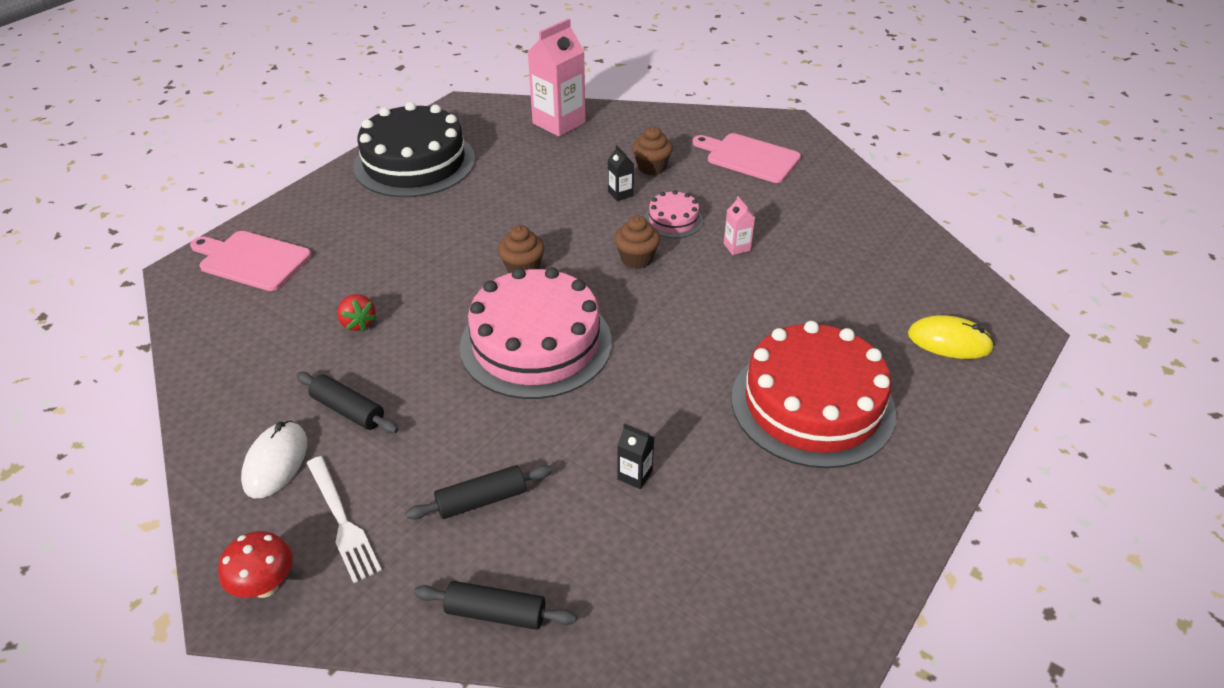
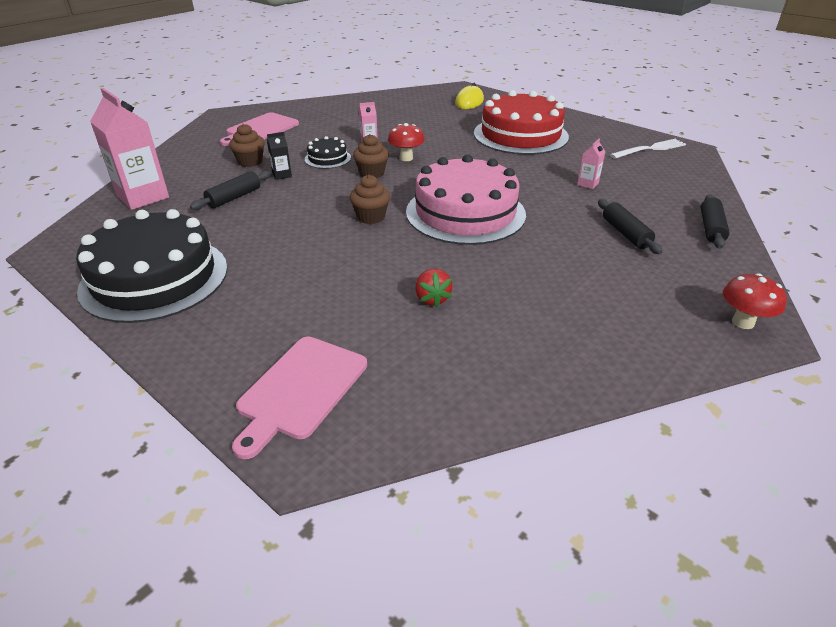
camera: 85 degrees left, 5 degrees down
white mouse [241,421,307,498] -> none
black rolling pin [296,372,399,433] -> black rolling pin moved to [190,171,271,210]
white fork [307,456,381,583] -> white fork moved to [610,139,686,159]
red strawberry [337,294,377,331] -> red strawberry turned 105 degrees clockwise [415,269,453,307]
black carton [617,423,654,489] -> pink carton [577,138,605,189]
pink cake [644,190,703,238] -> black cake [305,136,351,169]
none -> red mushroom [388,123,425,161]

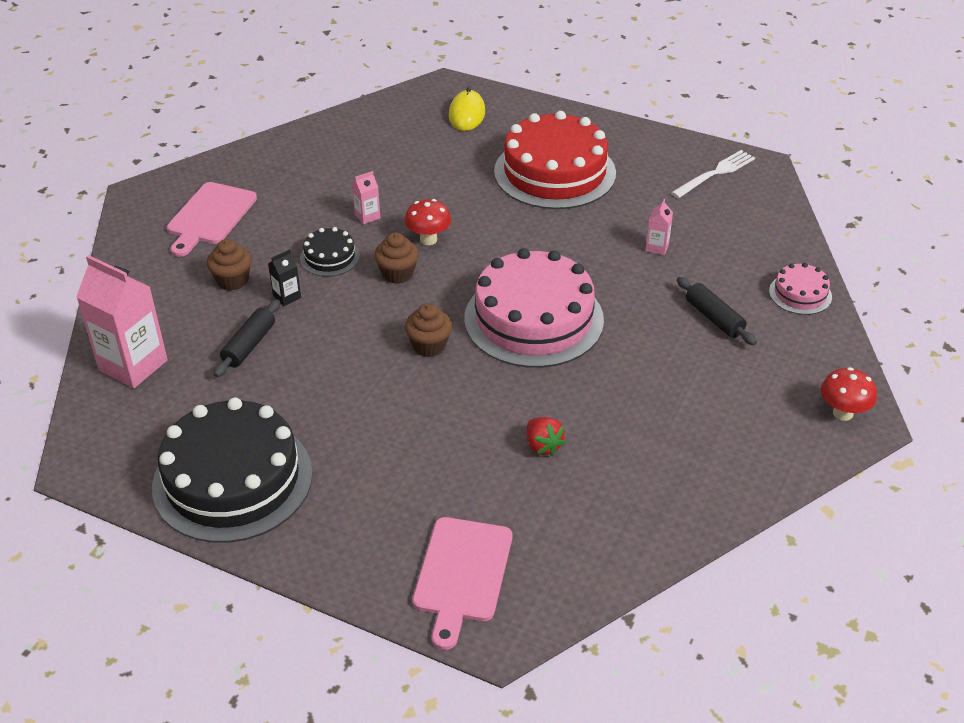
camera: 15 degrees left, 5 degrees up
black rolling pin [701,194,730,249] -> pink cake [769,263,832,315]

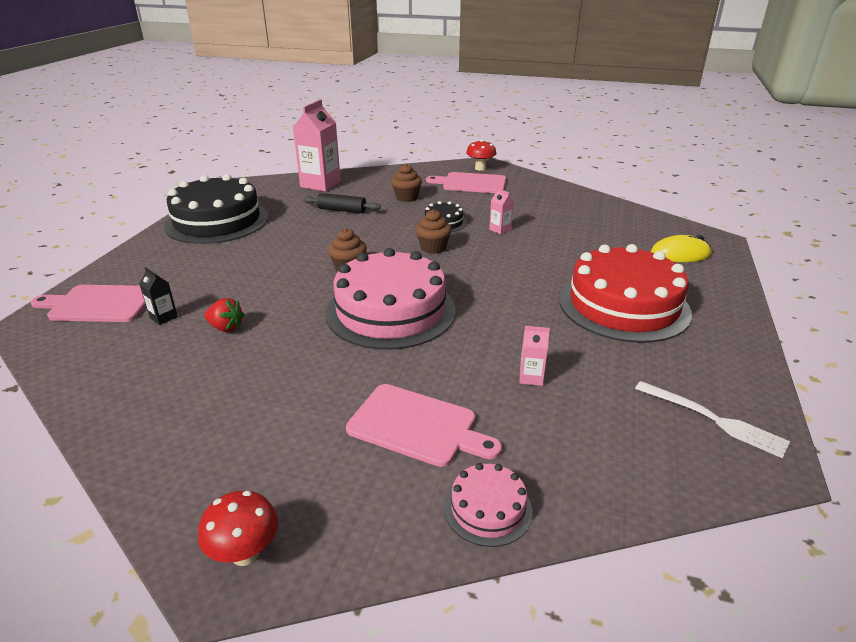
camera: 80 degrees right, 10 degrees down
black carton [268,249,301,306] -> black carton moved to [139,267,178,325]
red mushroom [404,199,451,245] -> red mushroom moved to [466,139,496,171]
red strawberry [527,417,566,456] -> red strawberry turned 120 degrees counterclockwise [205,298,245,332]
black rolling pin [677,277,757,345] -> pink cutting board [346,384,502,467]

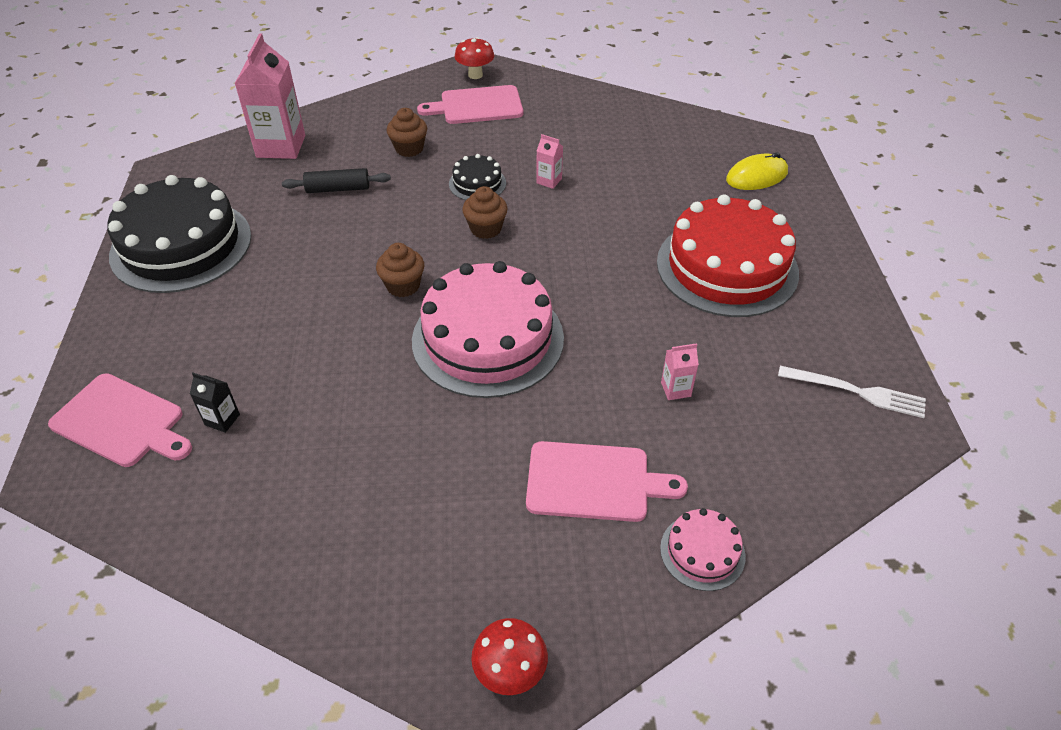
camera: 20 degrees left, 15 degrees up
pink cutting board [31,285,146,322] -> pink cutting board turned 135 degrees counterclockwise [48,373,192,467]
red strawberry [205,298,245,332] -> none

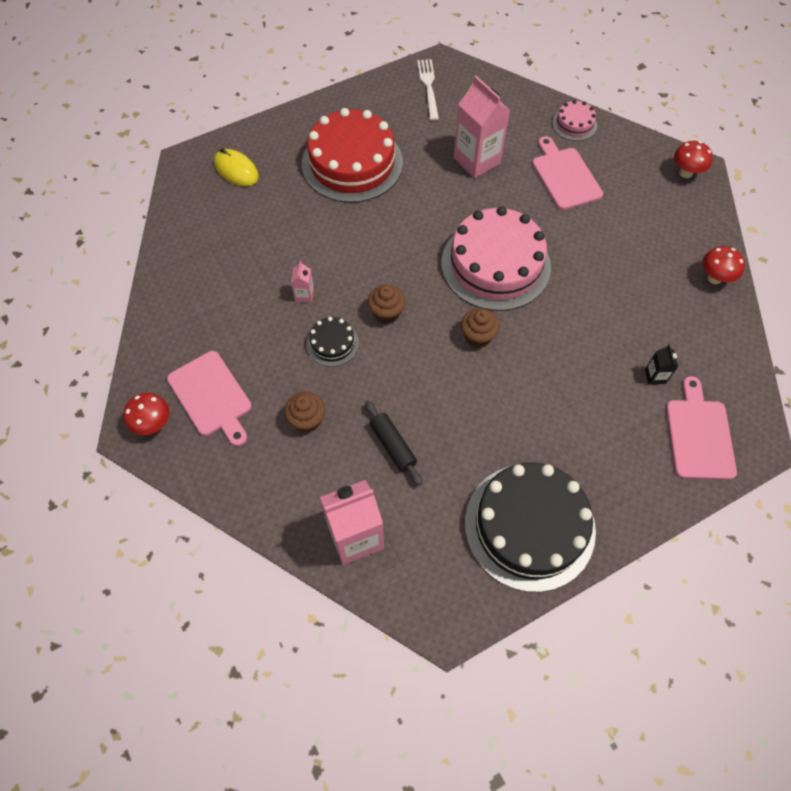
camera: 115 degrees left, 15 degrees up
pink carton [661,343,699,400] -> pink carton [454,76,510,178], size x2.22
none -> red mushroom [703,246,745,284]

